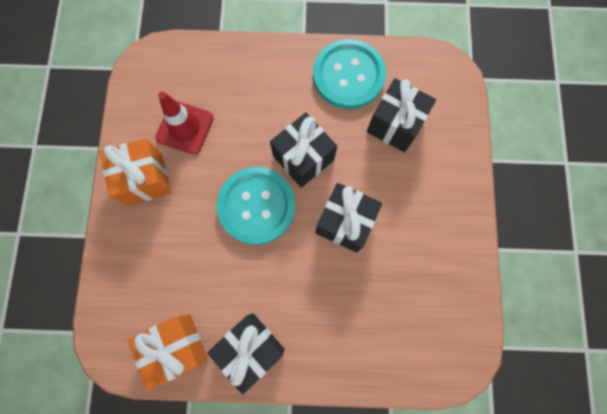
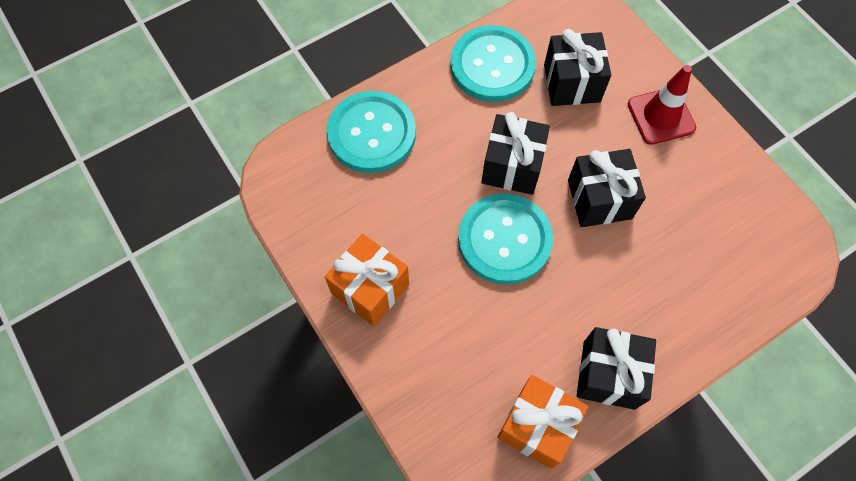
camera: 35 degrees left, 10 degrees down
red traffic cone [156,92,213,154] -> red traffic cone moved to [628,65,696,145]
none -> turquoise button [327,91,416,173]

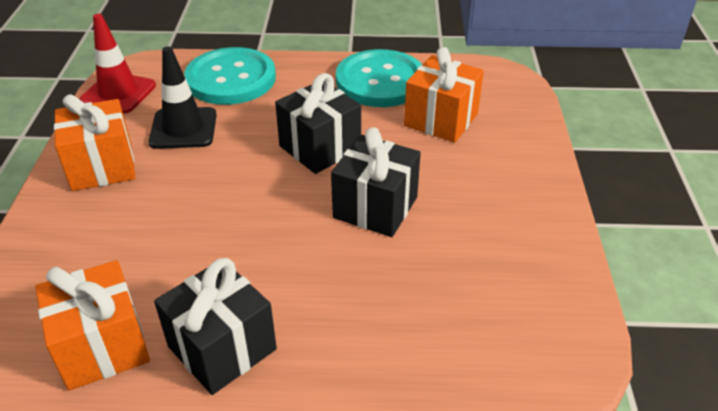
camera: 35 degrees right, 25 degrees down
turquoise button [458,193,553,285] -> none
black gift [544,29,611,106] -> orange gift [404,47,484,143]
red traffic cone [628,65,696,145] -> red traffic cone moved to [79,14,156,114]
none -> black traffic cone [148,46,217,149]

